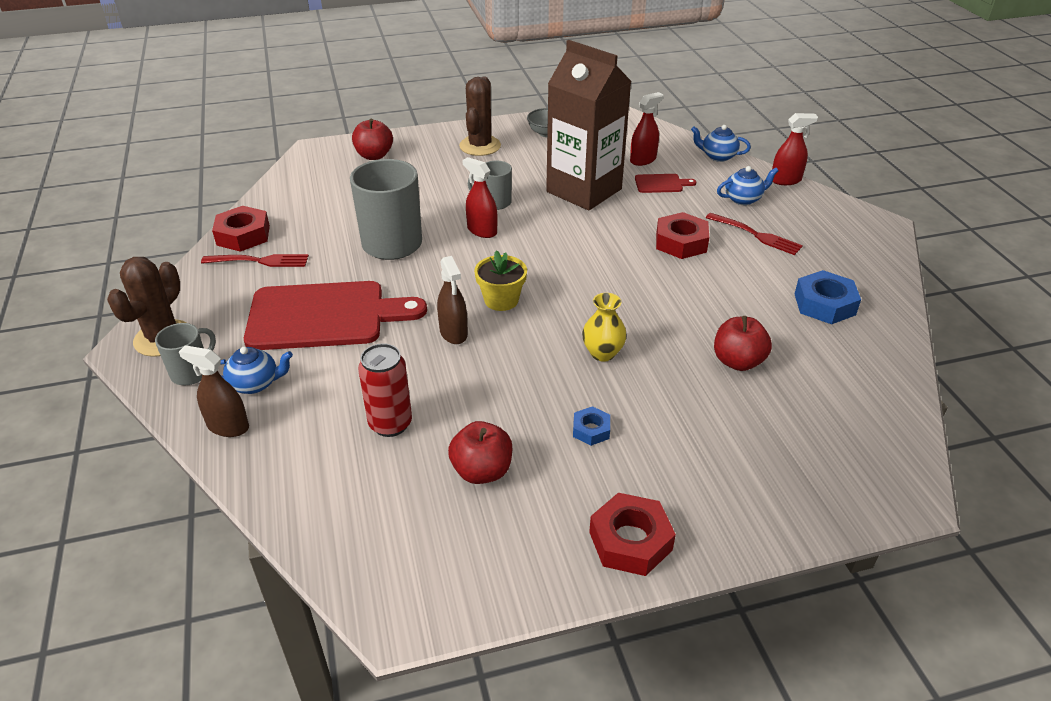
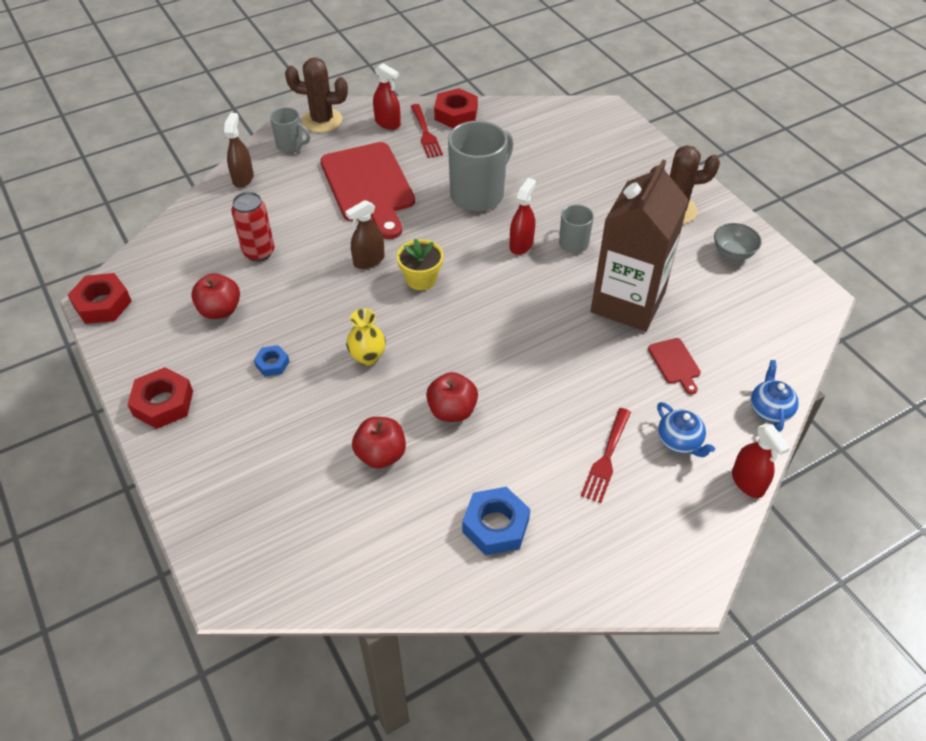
camera: 75 degrees right, 10 degrees up
blue teapot [220,347,293,394] -> none
red apple [352,119,393,160] -> red apple moved to [426,372,478,422]
red spray bottle [630,92,664,166] -> red spray bottle moved to [373,63,401,130]
red nut [656,212,709,259] -> red nut moved to [68,273,132,324]

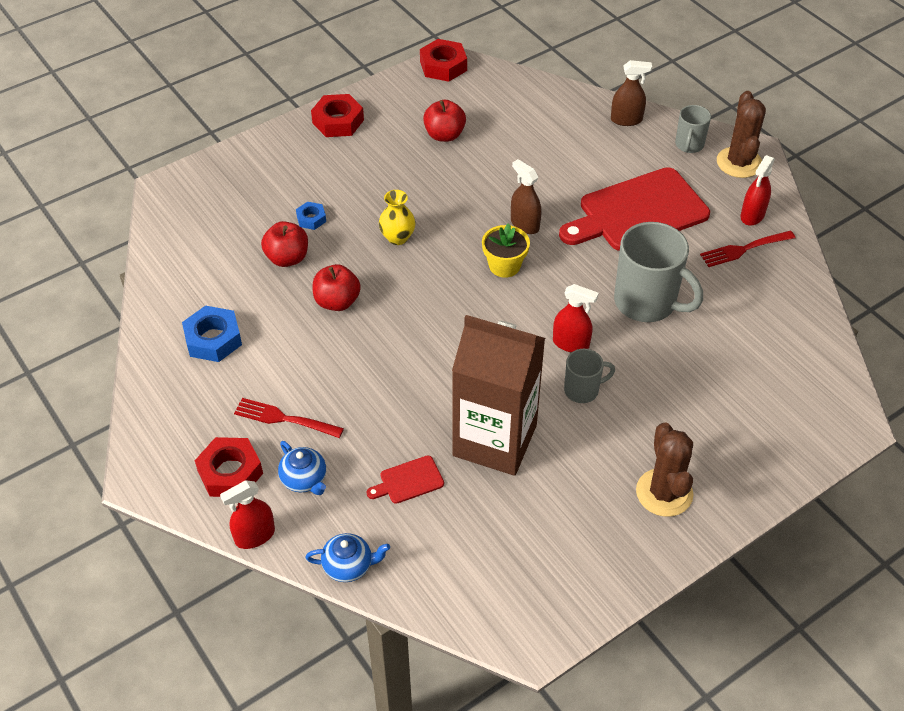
camera: 85 degrees right, 0 degrees up
red can [231,192,274,262] -> none
blue nut [254,345,290,377] -> blue nut moved to [296,202,326,230]
red nut [434,88,478,128] -> red nut moved to [195,437,263,497]
blue teapot [657,402,715,457] -> blue teapot turned 90 degrees counterclockwise [278,441,326,495]
grey bowl [714,223,762,260] -> none

